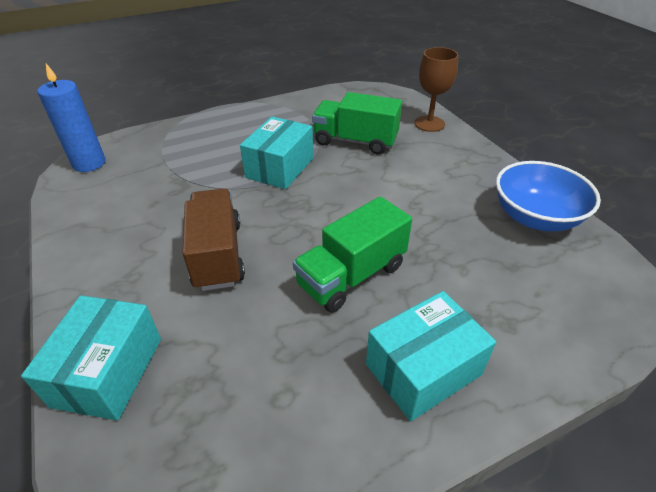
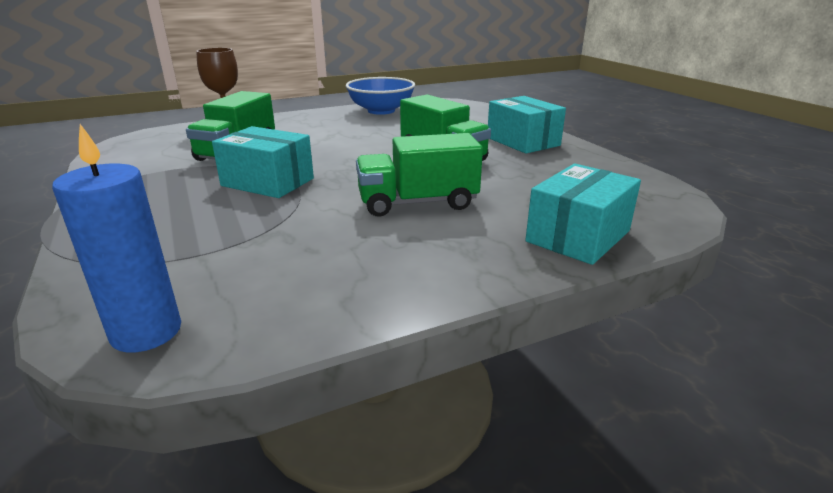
camera: 90 degrees left, 15 degrees down
turquoise box [21,295,161,420] -> turquoise box turned 60 degrees counterclockwise [525,164,641,265]
brown truck [182,188,245,291] -> green truck [356,133,483,217]

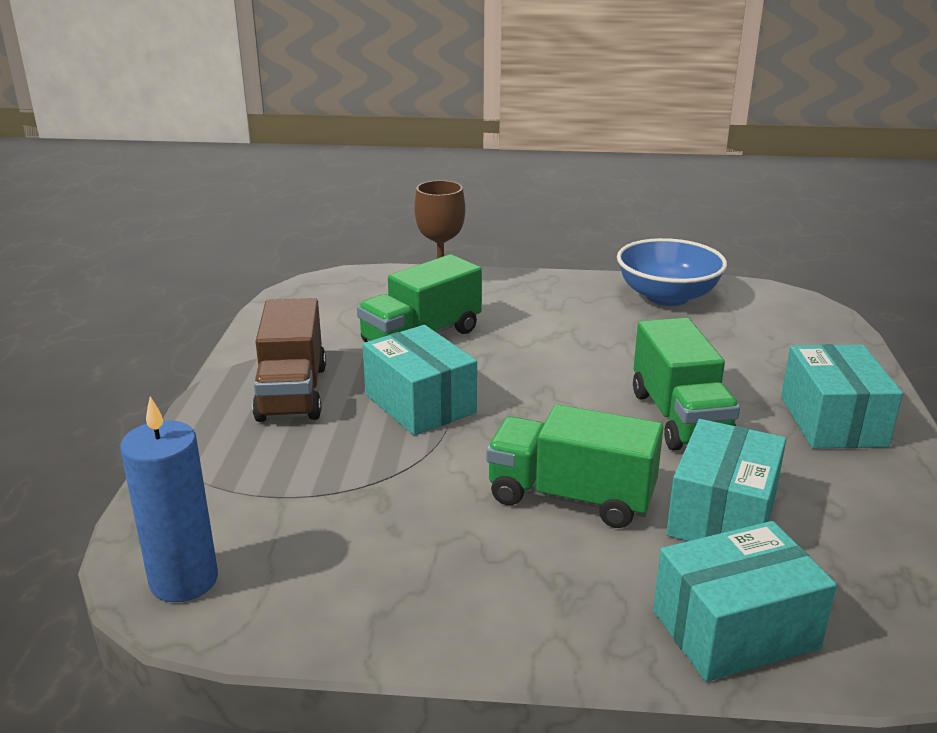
camera: 30 degrees right, 0 degrees up
none -> brown truck [252,298,326,422]
none -> turquoise box [666,419,786,541]

